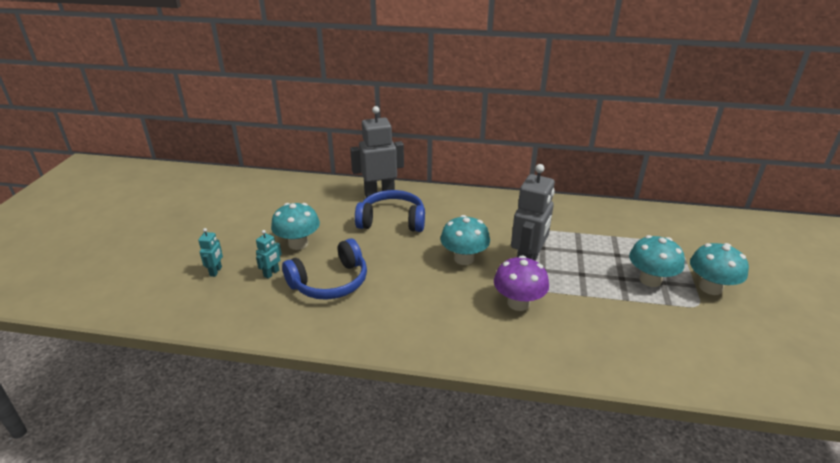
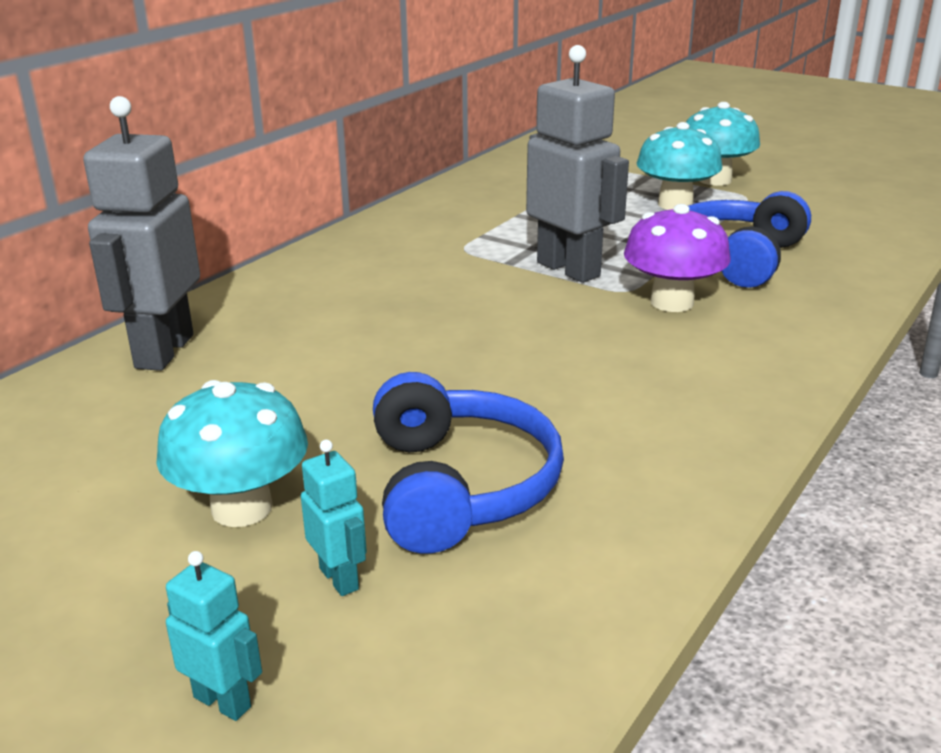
camera: 65 degrees left, 5 degrees down
blue headphones [355,190,425,232] -> blue headphones moved to [688,191,811,288]
turquoise mushroom [440,215,490,265] -> none

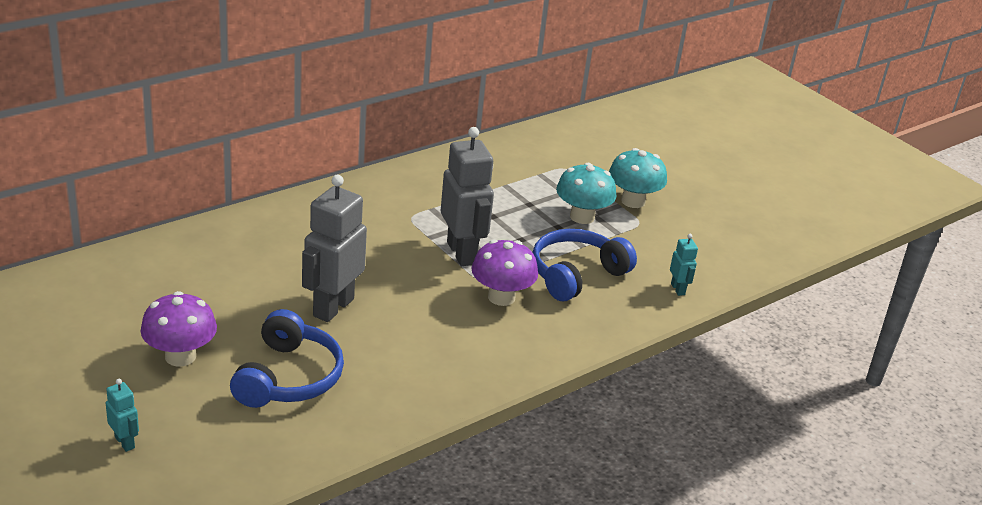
camera: 15 degrees right, 5 degrees up
grey robot [83,96,200,371] -> grey robot moved to [302,175,367,322]
turquoise mushroom [156,380,308,527] -> purple mushroom [141,291,217,367]
turquoise robot [301,439,367,596] -> turquoise robot moved to [670,234,698,296]

